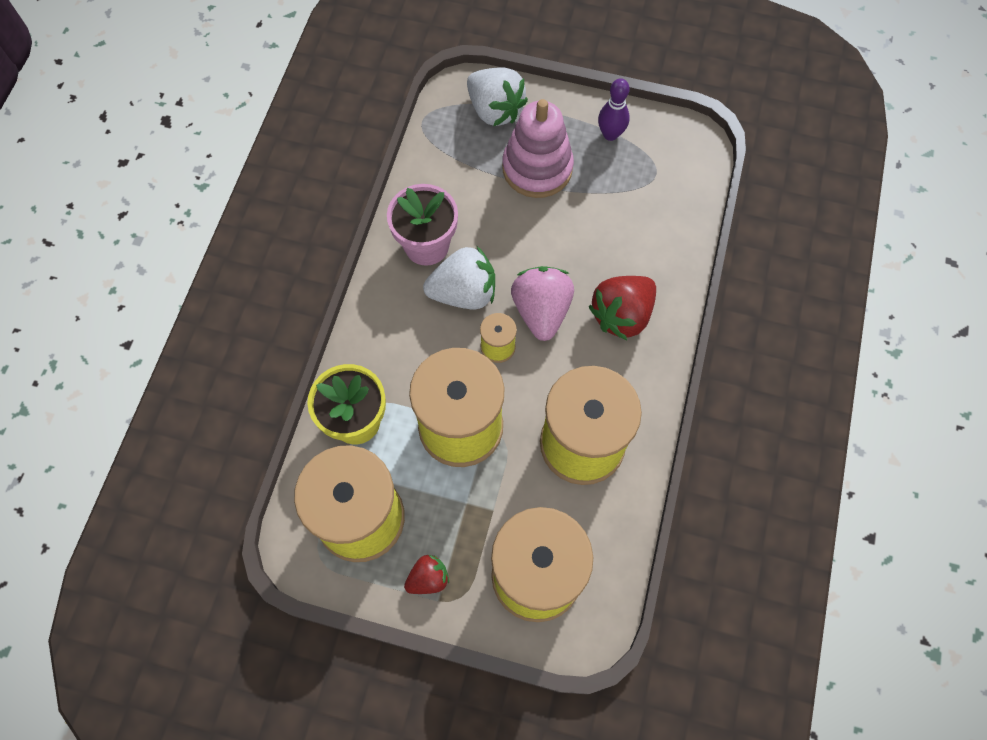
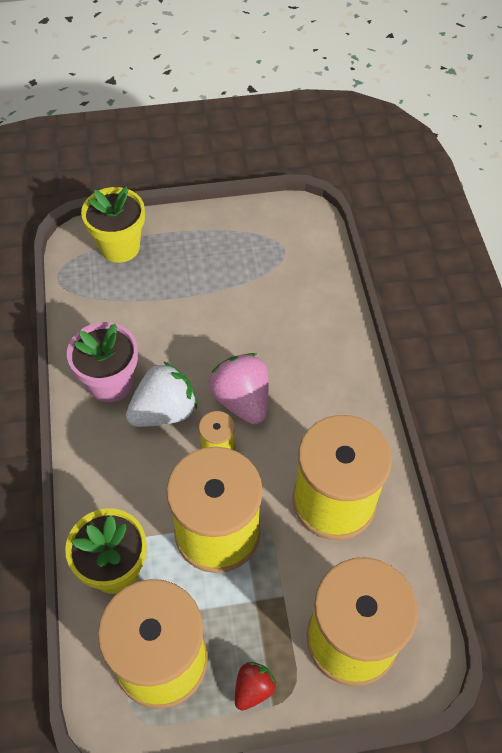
camera: 25 degrees left, 10 degrees down
white strawberry [467,67,528,126] -> yellow flower pot [81,187,145,263]
pink stacking toy [502,99,574,198] -> none
red strawberry [589,276,656,340] -> none
purple bowling pin [598,78,630,141] -> none

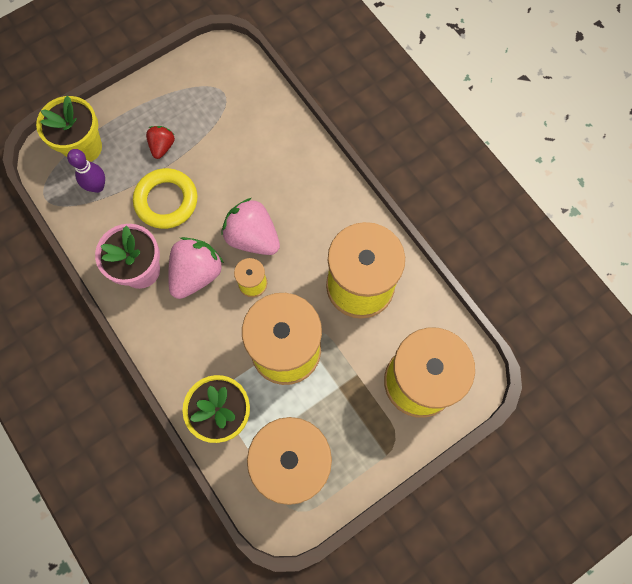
camera: 25 degrees left, 15 degrees up
white strawberry [126,361,197,427] -> pink strawberry [168,237,224,299]
red strawberry [235,662,277,711] -> red strawberry moved to [146,126,175,159]
none -> purple bowling pin [67,149,105,193]
none -> yellow ring [133,168,197,229]

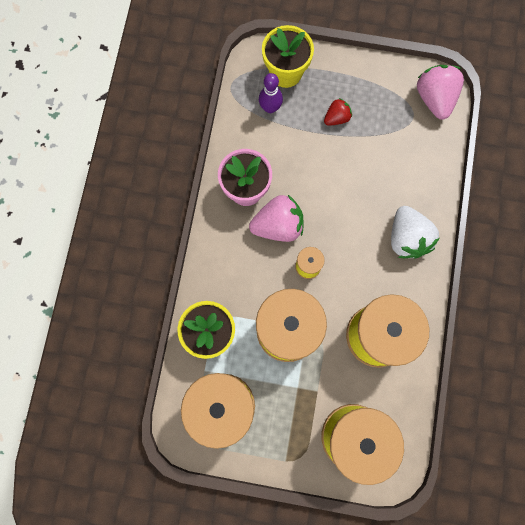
camera: 45 degrees right, 5 degrees up
yellow ring [133,168,197,229] -> none
pink strawberry [221,198,280,255] -> pink strawberry moved to [417,65,464,119]
none -> white strawberry [391,206,439,259]

